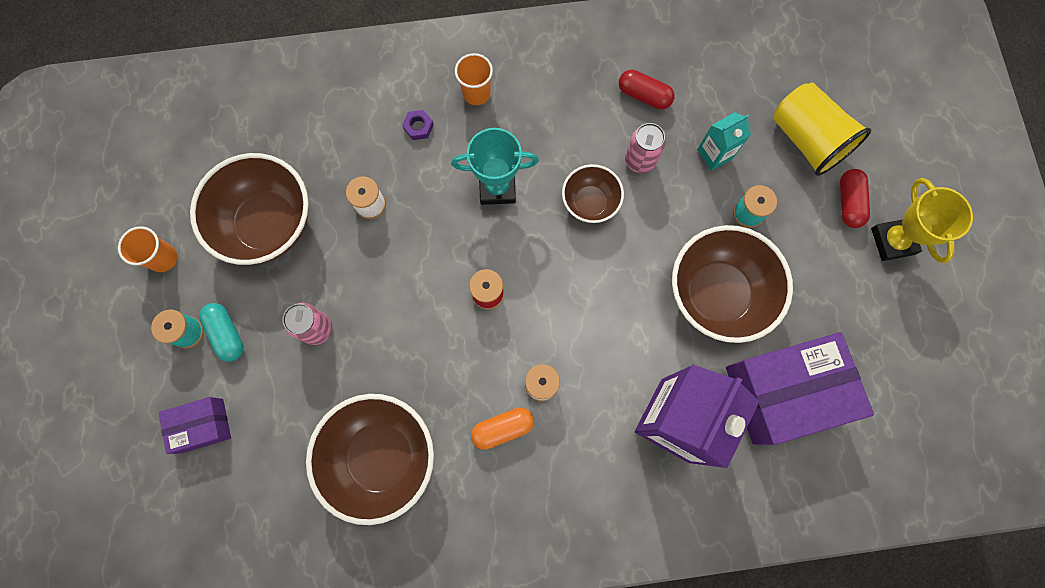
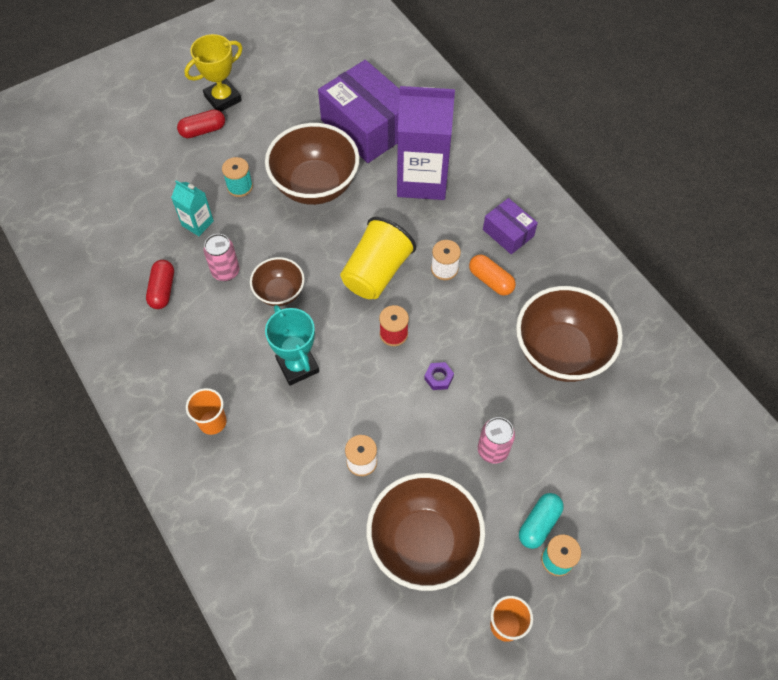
camera: 115 degrees left, 15 degrees down
purple box [159,397,231,454] -> purple box moved to [483,198,538,254]
purple nut [402,110,434,140] -> purple nut moved to [424,362,454,390]
yellow cup [773,82,871,176] -> yellow cup moved to [340,217,416,299]

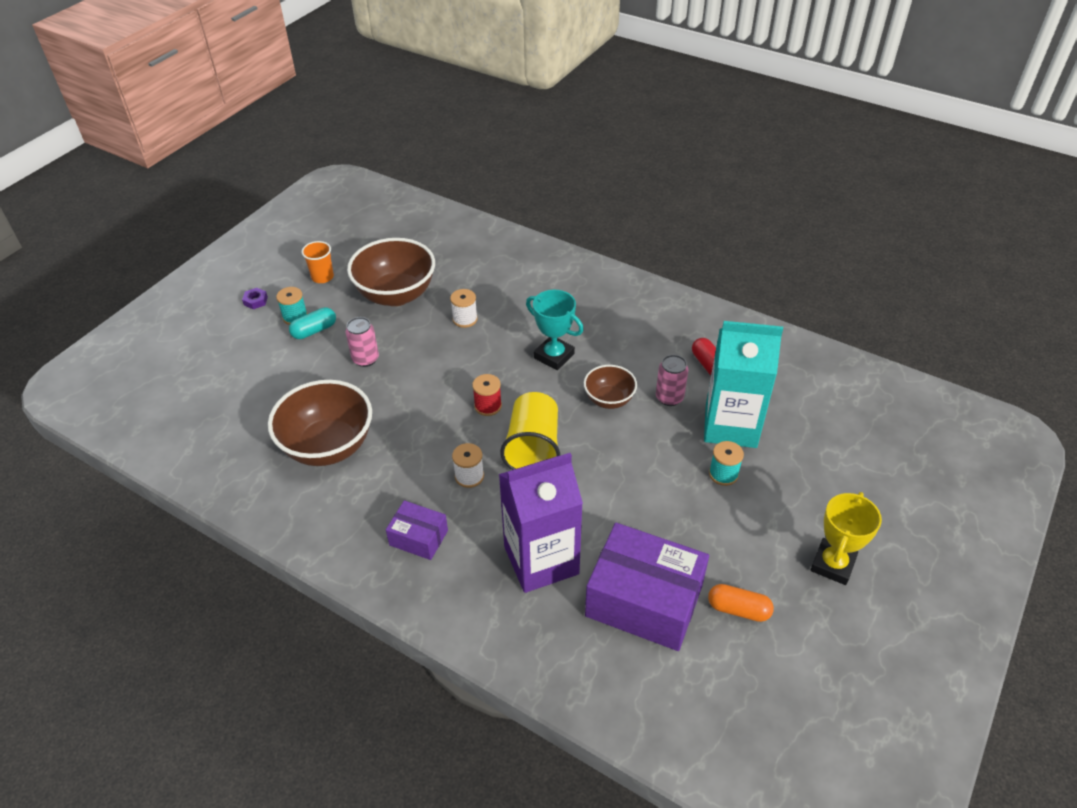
camera: 155 degrees right, 15 degrees down
turquoise carton [171,180,214,236] -> turquoise carton [704,321,783,448], size x2.15
red capsule [177,109,225,138] -> none
orange cup [186,388,227,435] -> none
brown bowl [265,123,359,205] -> none
purple nut [424,362,454,390] -> purple nut moved to [242,288,268,309]
orange capsule [469,255,516,296] -> orange capsule moved to [708,584,774,622]
turquoise capsule [519,493,564,549] -> turquoise capsule turned 45 degrees clockwise [289,307,336,339]

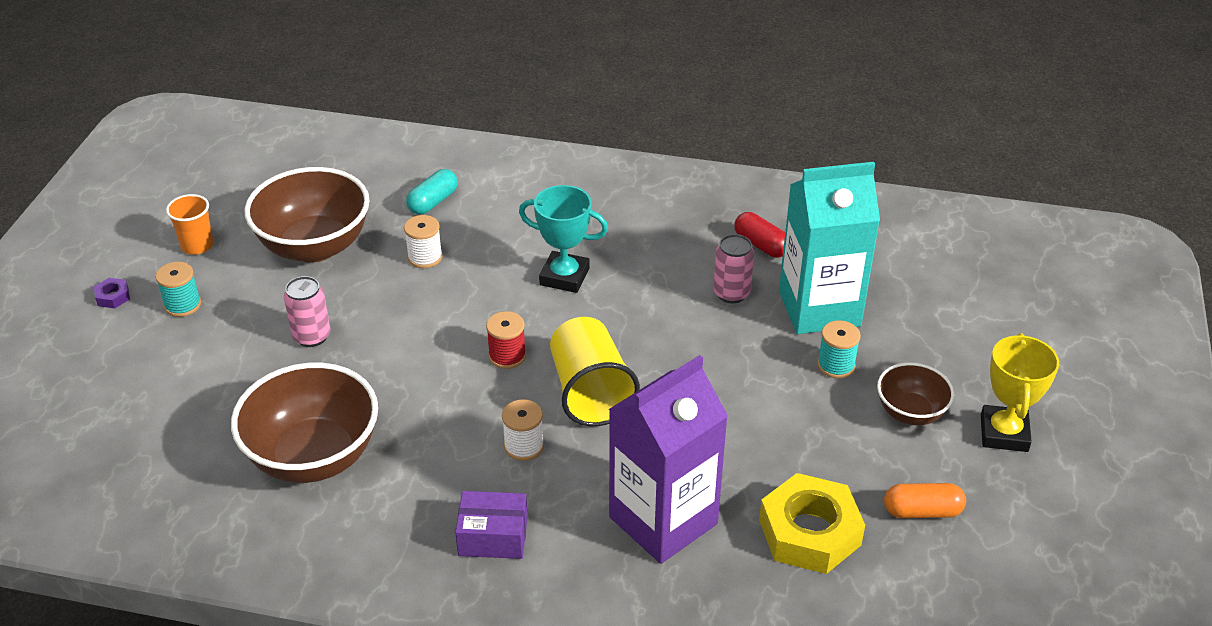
camera: 20 degrees left, 5 degrees down
turquoise capsule [289,307,336,339] -> turquoise capsule moved to [406,169,458,215]
brown bowl [584,365,637,409] -> brown bowl moved to [877,363,955,425]
purple box [585,523,709,651] -> yellow nut [759,473,865,574]

